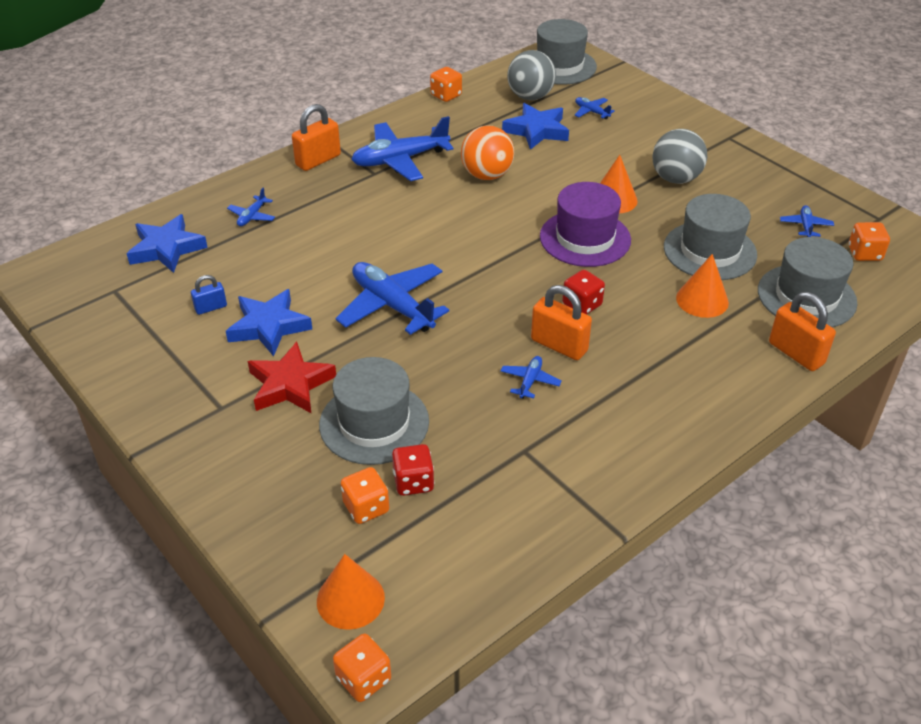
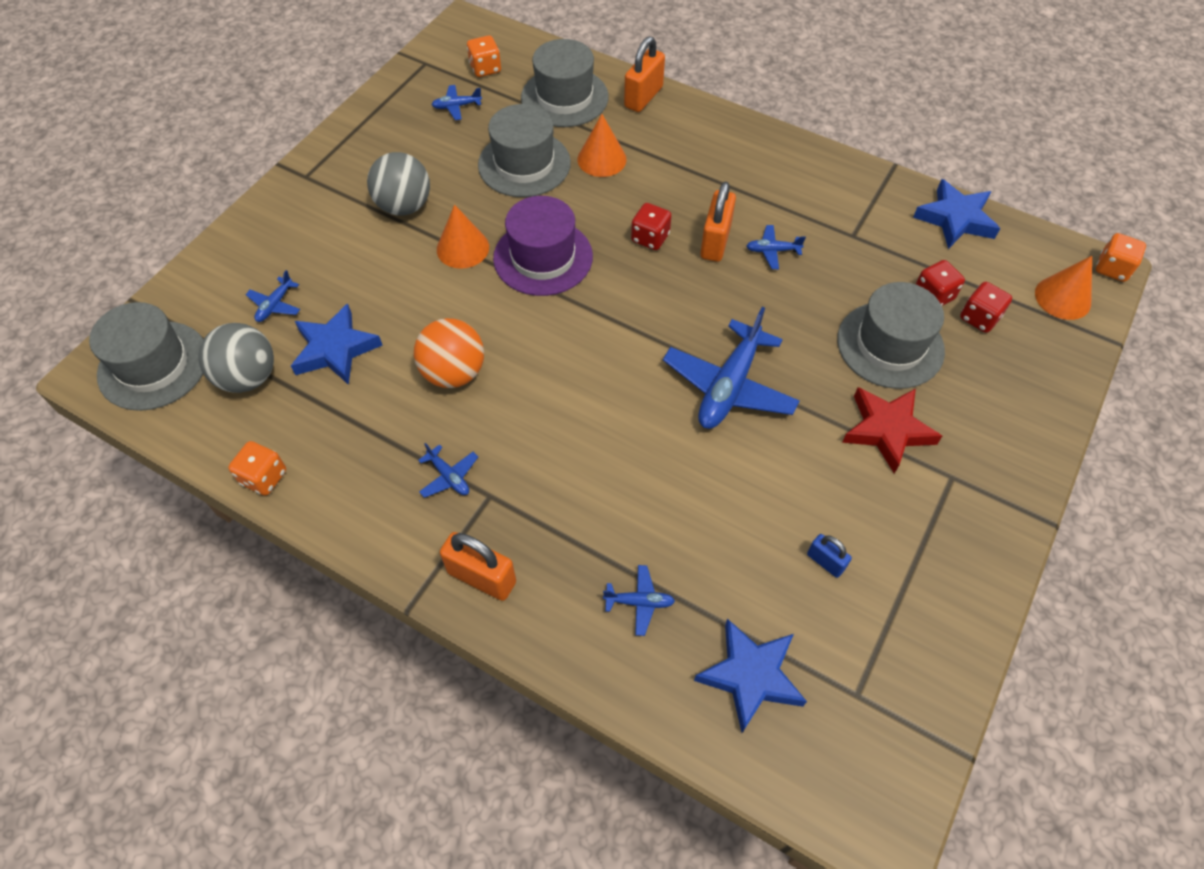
camera: 110 degrees left, 15 degrees up
blue star [226,289,312,356] -> blue star moved to [913,179,1000,249]
orange dice [341,467,389,524] -> red dice [960,282,1012,333]
blue plane [351,116,453,181] -> blue plane [418,443,478,498], size x0.46

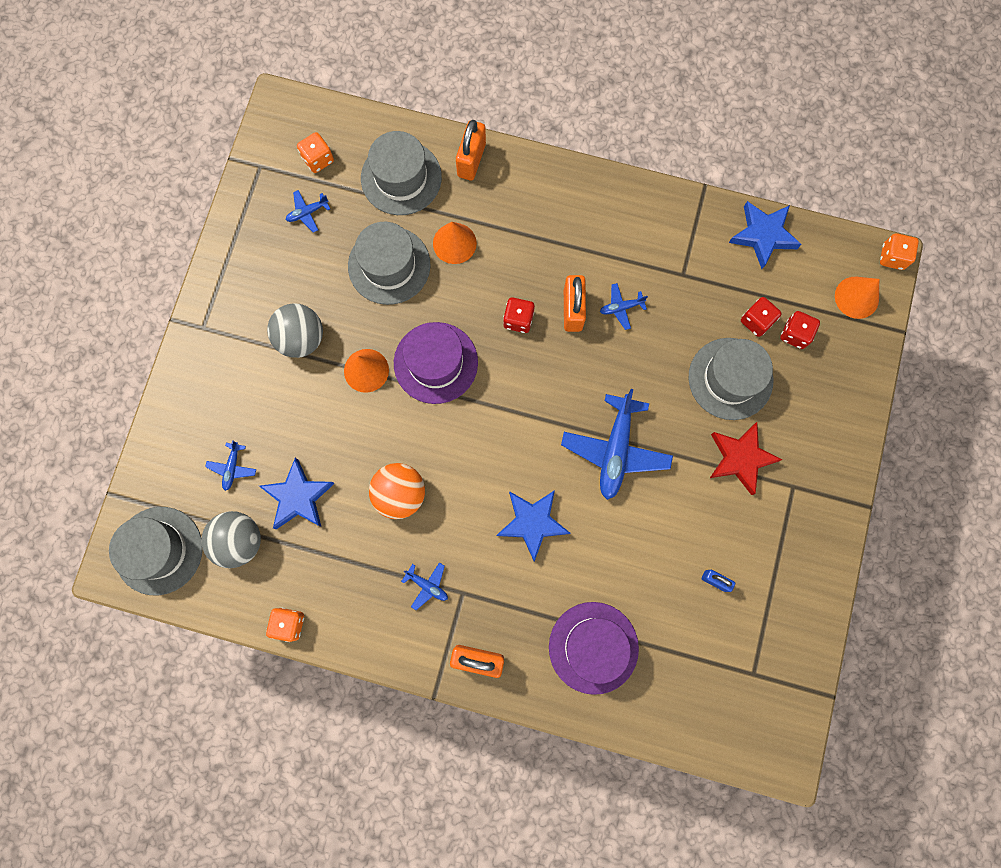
camera: 15 degrees left, 20 degrees up
blue plane [603,565,675,636] -> purple hat [549,602,639,695]
blue star [694,619,807,733] -> blue star moved to [496,490,570,561]

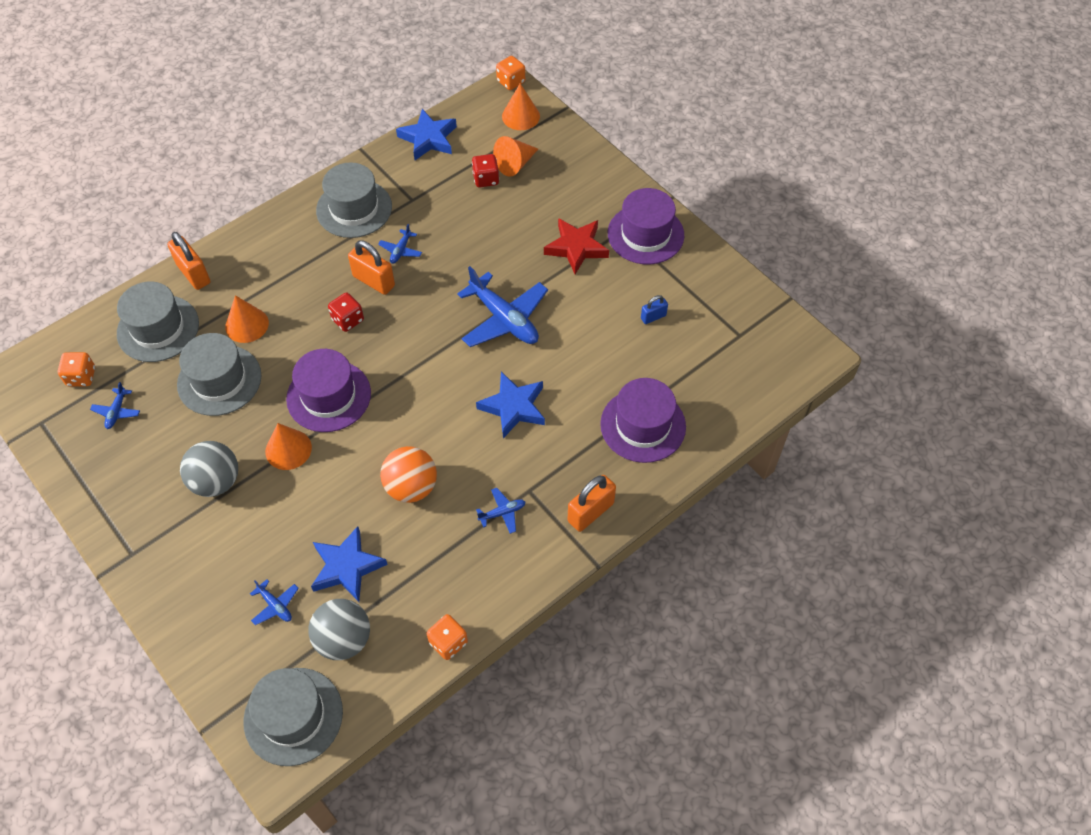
camera: 55 degrees left, 20 degrees down
grey hat [688,338,773,420] -> grey hat moved to [316,162,392,238]
red dice [780,311,820,349] -> orange cone [493,136,538,177]
none -> purple hat [608,188,684,264]

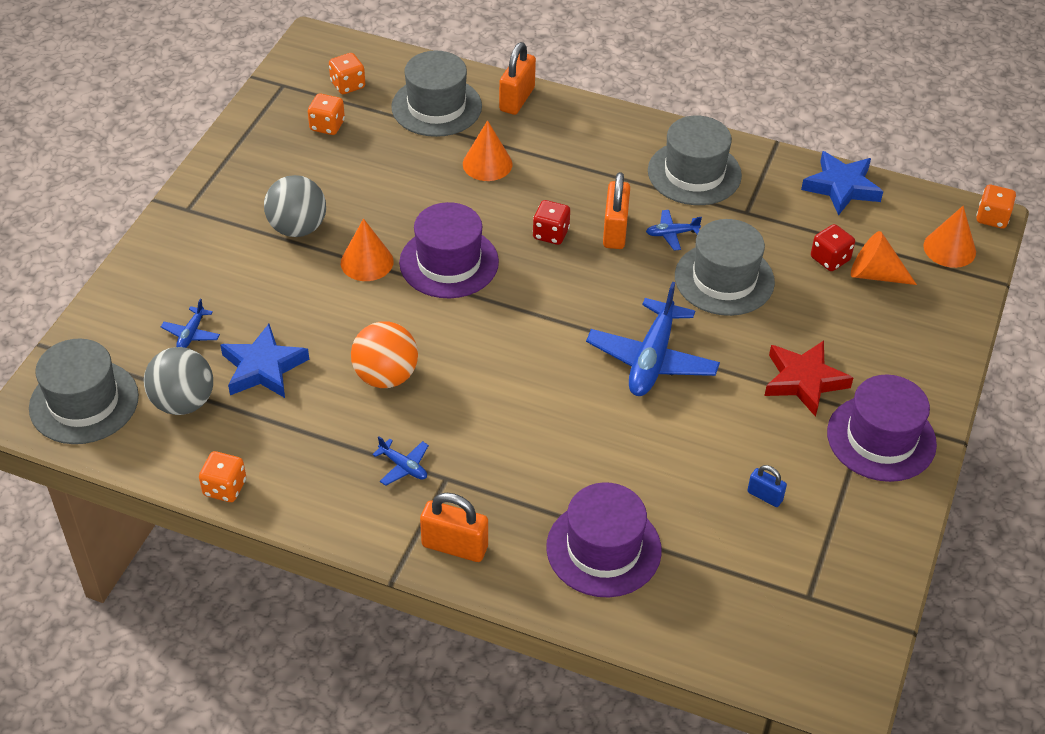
camera: 60 degrees right, 10 degrees down
blue plane [90,382,140,429] -> orange dice [308,93,345,135]
grey hat [177,333,262,416] -> grey hat moved to [675,219,775,316]
blue star [476,372,545,438] -> none

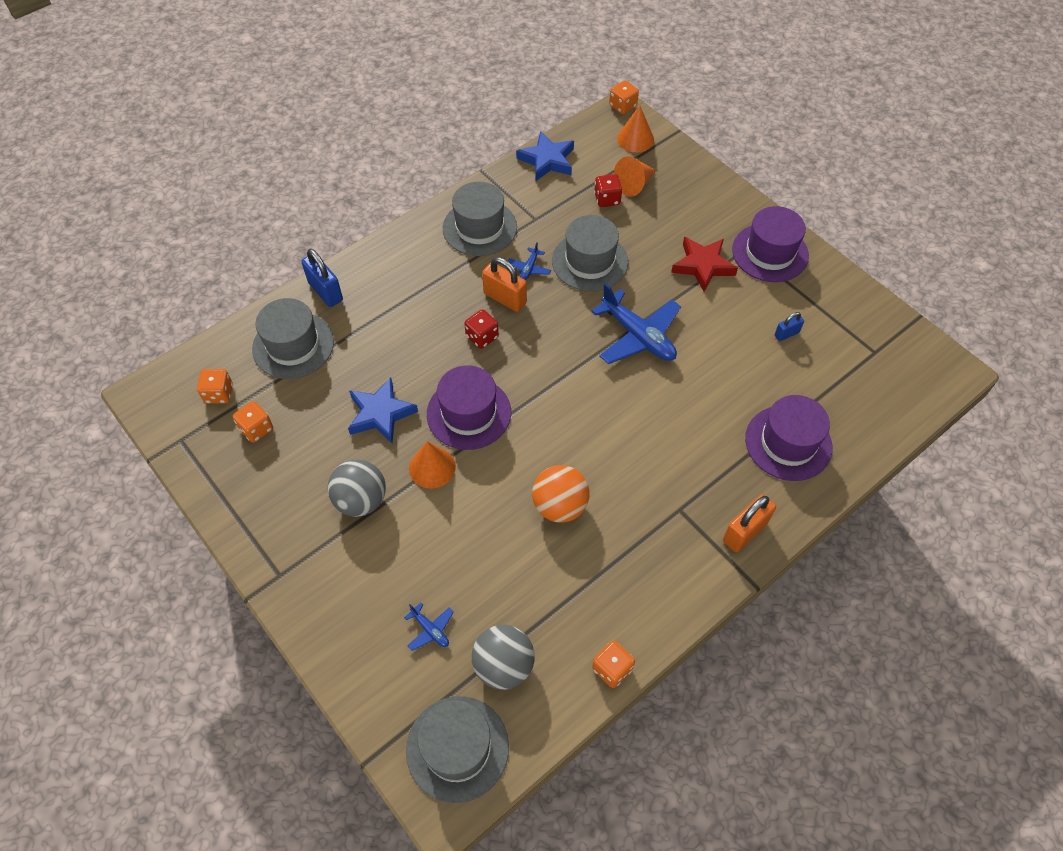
camera: 60 degrees left, 10 degrees up
blue star [220,324,309,398] -> blue star moved to [348,377,418,443]
blue plane [372,436,429,486] -> none
orange cone [463,120,512,181] -> none
orange padlock [499,42,536,115] -> blue padlock [301,249,343,307]

